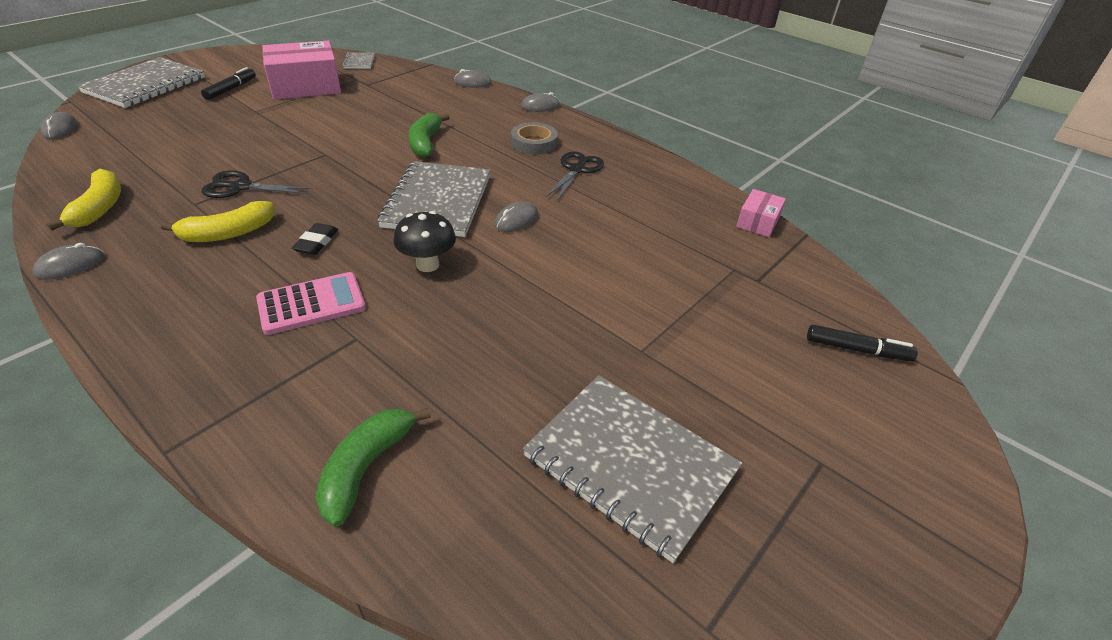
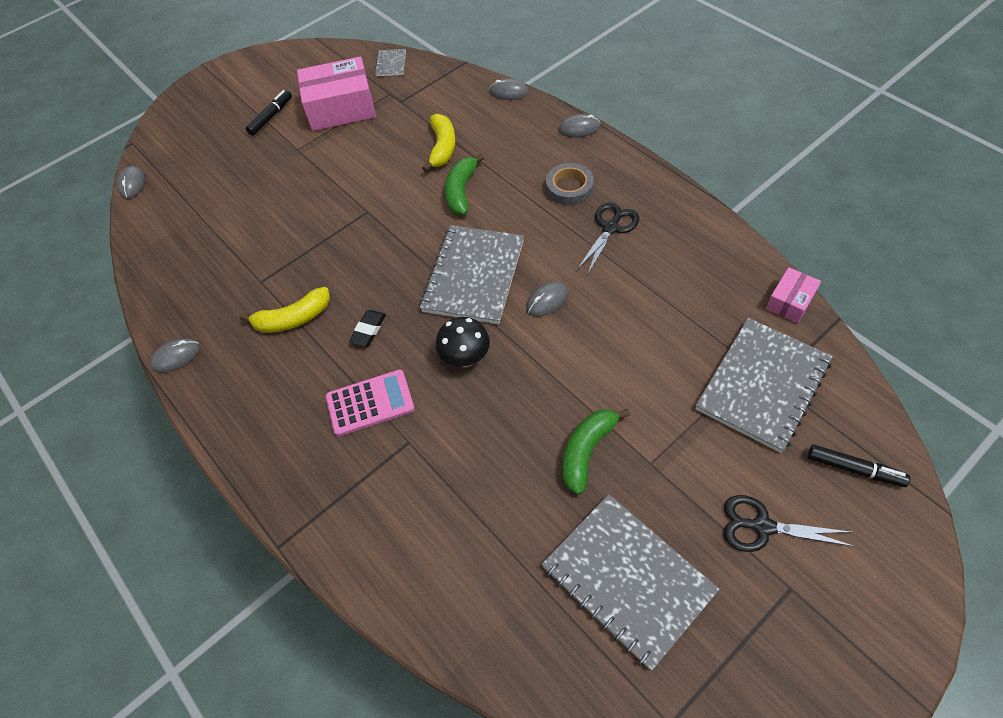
camera: 15 degrees right, 15 degrees up
yellow banana [46,169,121,231] -> yellow banana moved to [422,114,456,172]
grey notebook [77,57,205,108] -> grey notebook moved to [695,318,832,453]
black scissors [202,170,313,198] -> black scissors moved to [723,495,855,552]
green banana [315,408,431,526] -> green banana moved to [563,409,630,495]

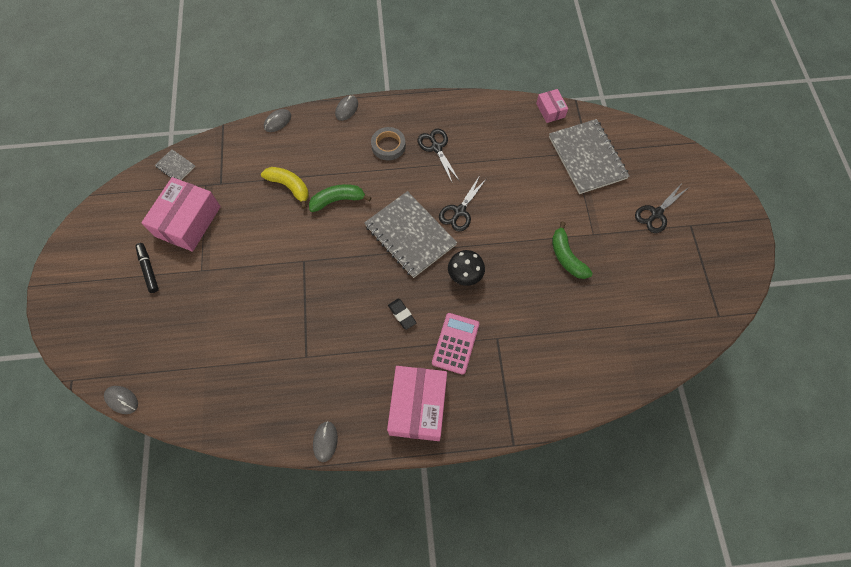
camera: 60 degrees left, 10 degrees up
yellow banana [240,287,330,333] -> none
green banana [445,154,484,215] -> green banana turned 120 degrees clockwise [309,184,372,212]
grey mouse [526,282,568,317] -> black scissors [439,175,487,232]
grey notebook [542,494,719,670] -> none
black marker [808,444,910,487] -> none
none -> pink box [387,366,447,441]

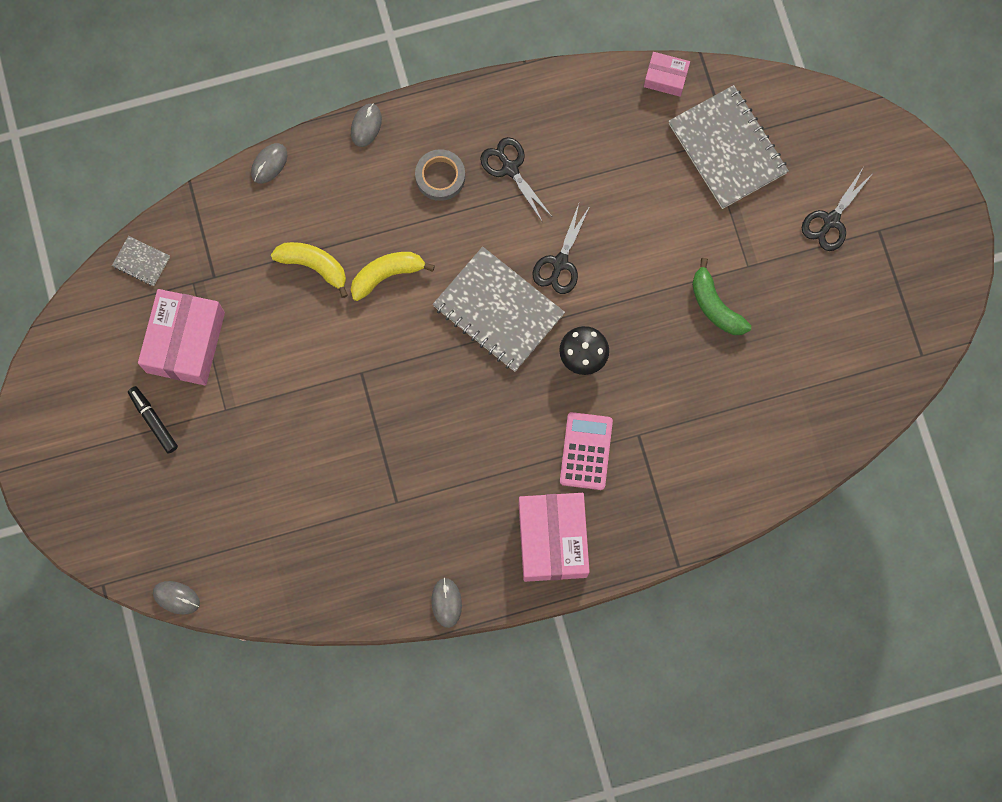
camera: 10 degrees left, 10 degrees up
green banana [309,184,372,212] -> yellow banana [351,252,435,301]
black eraser [388,299,416,330] -> none
pink box [536,89,568,123] -> pink box turned 45 degrees counterclockwise [644,52,690,97]

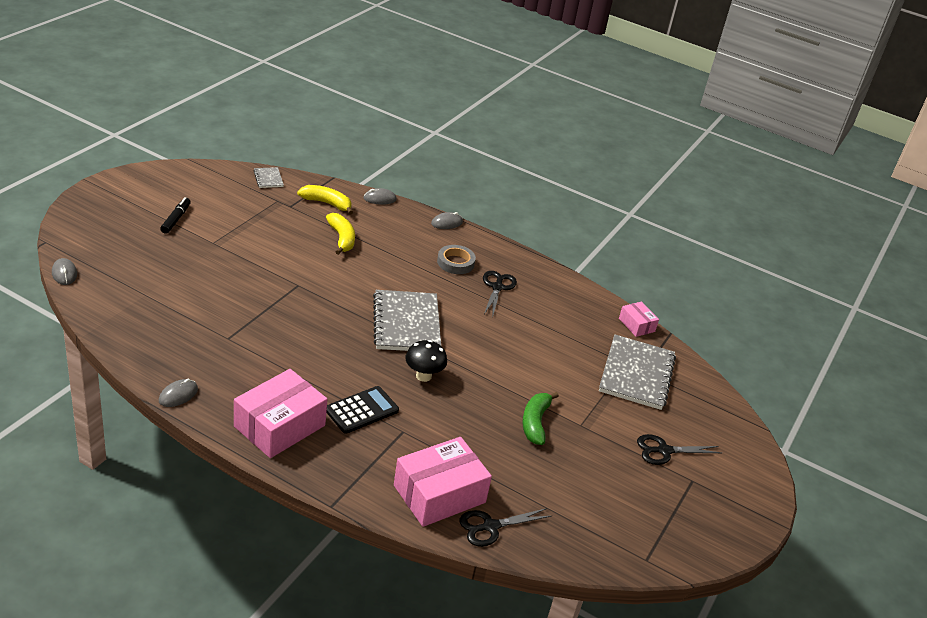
camera: 40 degrees right, 40 degrees down
pink box [138,289,225,385] -> pink box moved to [394,437,492,527]
yellow banana [351,252,435,301] -> yellow banana moved to [297,185,353,214]
black scissors [533,204,590,294] -> black scissors moved to [459,508,552,547]
pink calculator [560,412,613,490] -> black calculator [326,386,399,434]

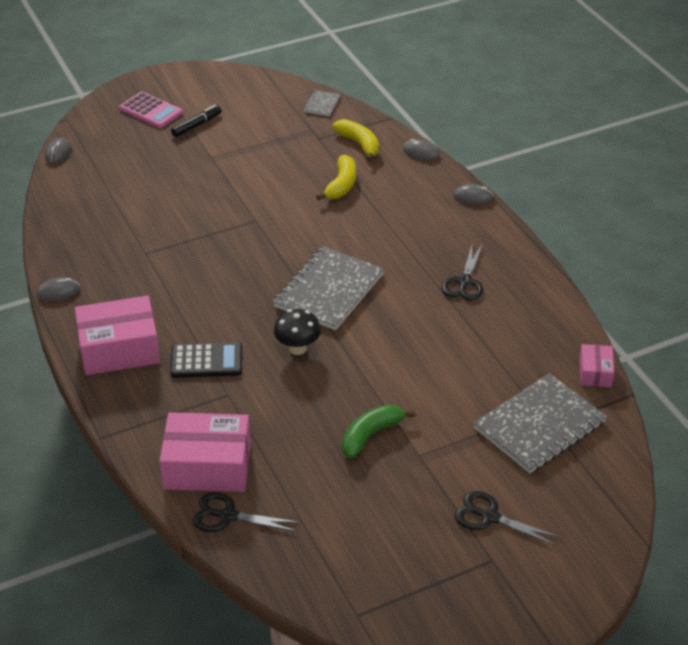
camera: 40 degrees right, 5 degrees up
grey tape [437,245,476,274] -> none
black scissors [483,271,517,315] -> black scissors turned 150 degrees clockwise [441,245,483,301]
none -> pink calculator [119,91,183,128]

